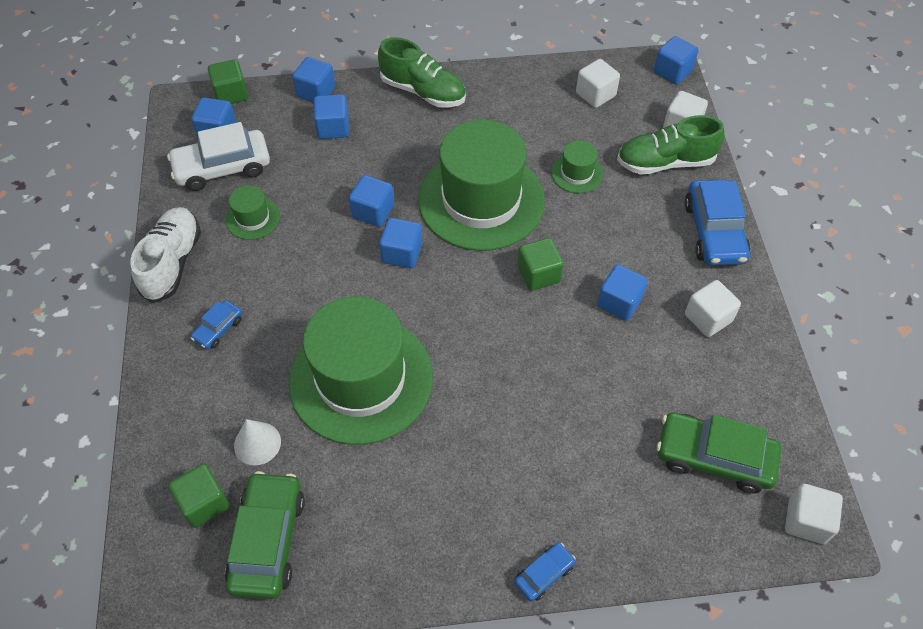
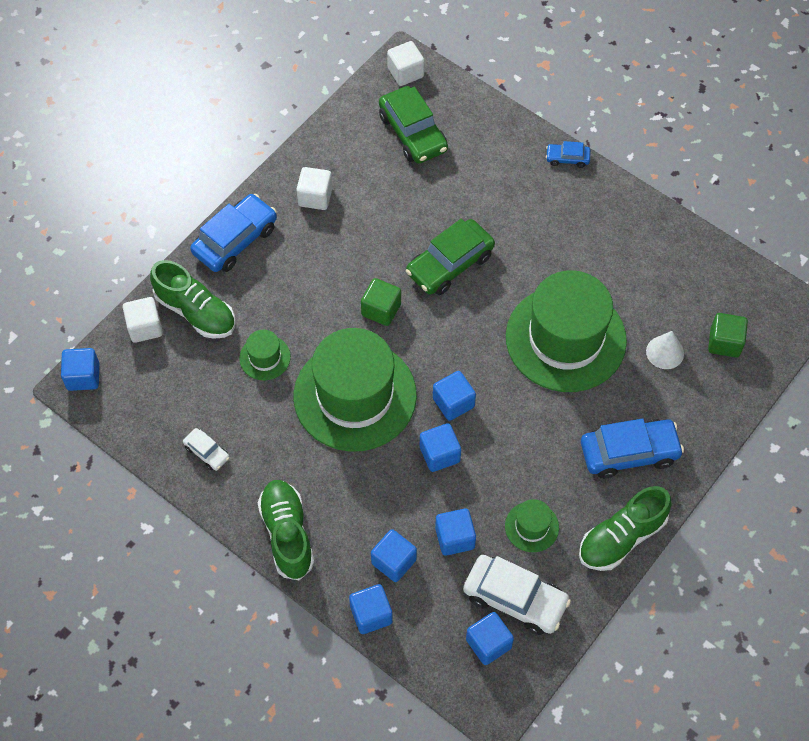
camera: 135 degrees left, 5 degrees up
white shoe [131,207,201,303] -> green shoe [579,486,672,571]
blue car [191,300,242,349] -> blue car [581,418,684,479], size x1.99
green cube [208,59,248,104] -> none
green car [225,471,305,599] -> green car moved to [406,219,495,295]
white cube [576,59,620,108] -> none
blue cube [597,265,648,321] -> blue cube moved to [435,508,476,556]
none -> white car [183,428,230,471]

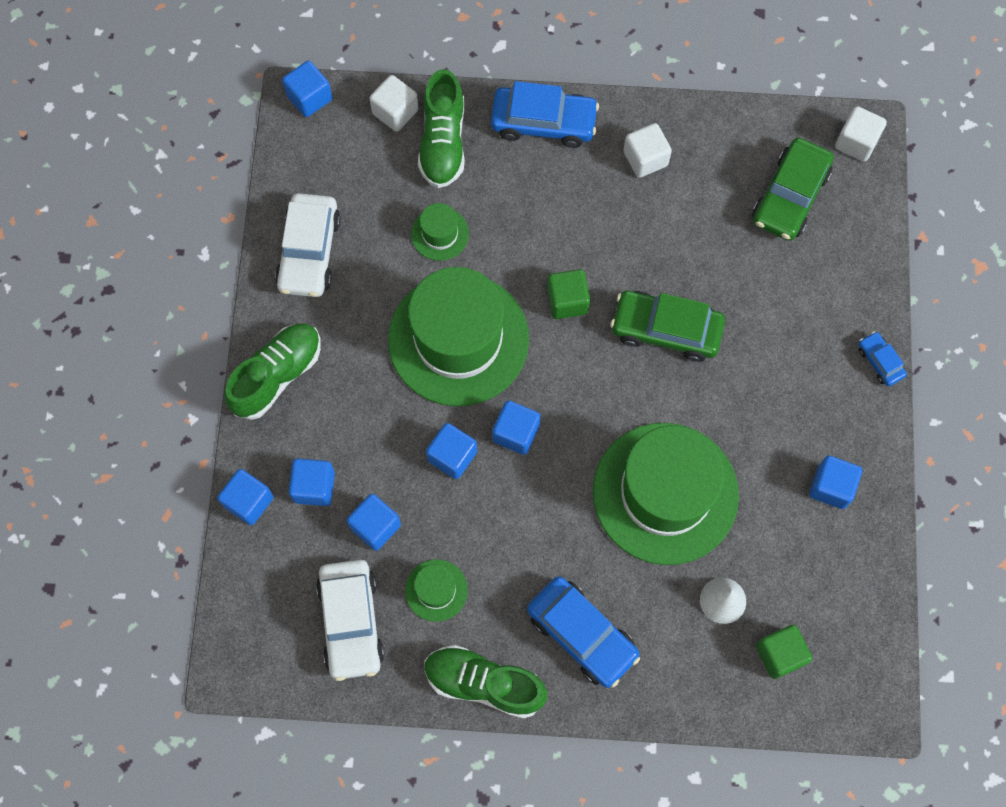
camera: 55 degrees right, 10 degrees up
white car [183,428,230,471] -> white car [275,193,341,297], size x1.99
blue cube [466,612,514,665] -> blue cube moved to [809,456,862,509]

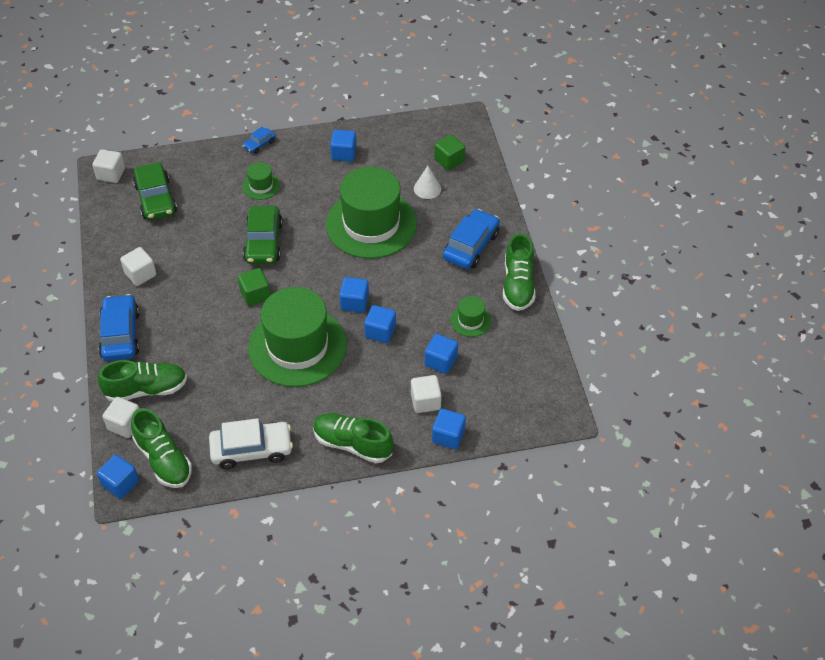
camera: 105 degrees left, 20 degrees down
blue cube [288,459,335,506] -> white cube [411,375,442,413]
white car [316,560,384,681] -> none
green hat [411,203,469,261] -> green hat moved to [242,163,280,200]
green car [752,138,834,241] -> green car turned 60 degrees clockwise [133,162,177,220]
none -> green shoe [131,408,192,488]

